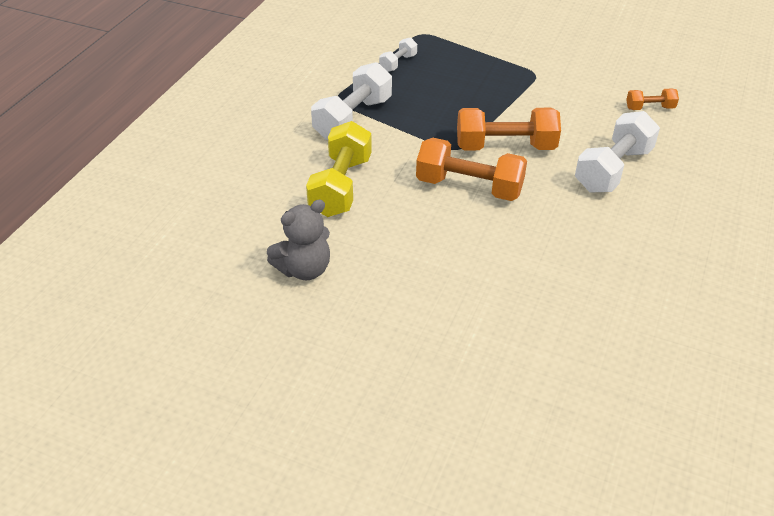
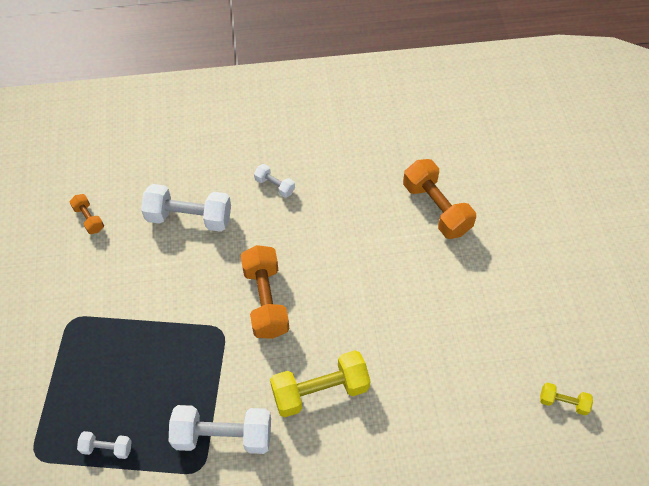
camera: 120 degrees left, 15 degrees up
grey teddy bear [267,200,330,280] -> none
orange dumbbell [457,108,561,150] -> orange dumbbell moved to [403,159,476,239]
none -> white dumbbell [254,164,295,198]
none -> yellow dumbbell [540,383,593,415]

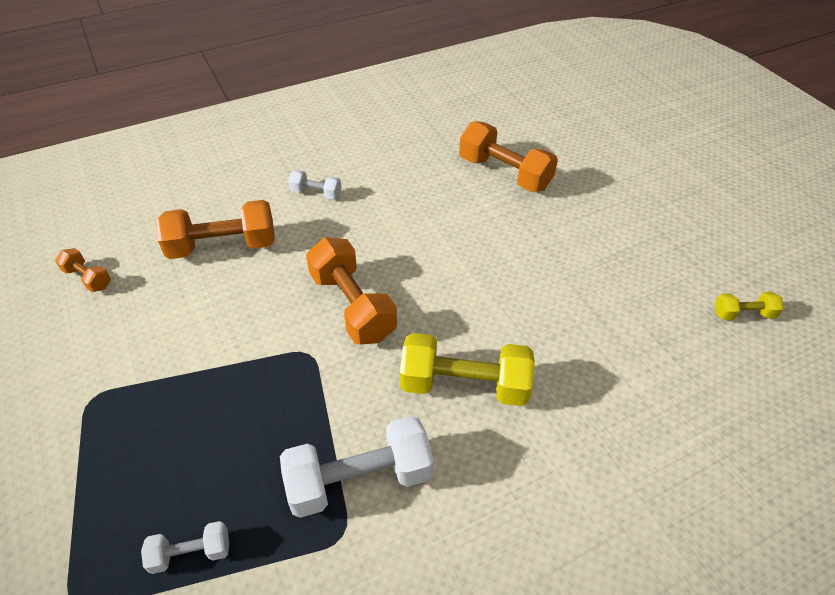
camera: 20 degrees left, 10 degrees down
white dumbbell [141,184,231,232] -> orange dumbbell [156,200,275,259]
yellow dumbbell [270,350,371,417] -> yellow dumbbell turned 45 degrees clockwise [400,333,535,406]

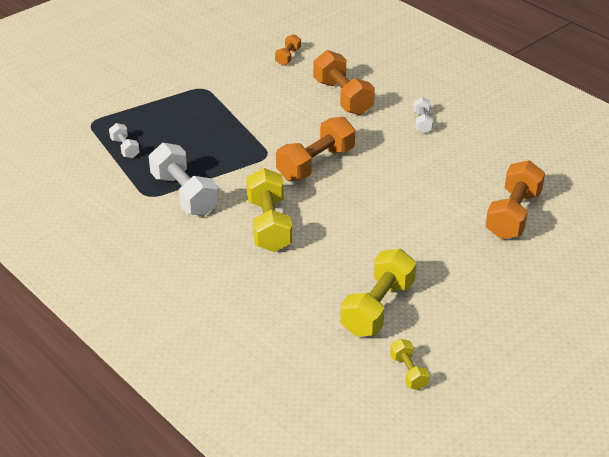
camera: 75 degrees right, 10 degrees down
none -> yellow dumbbell [340,249,417,337]

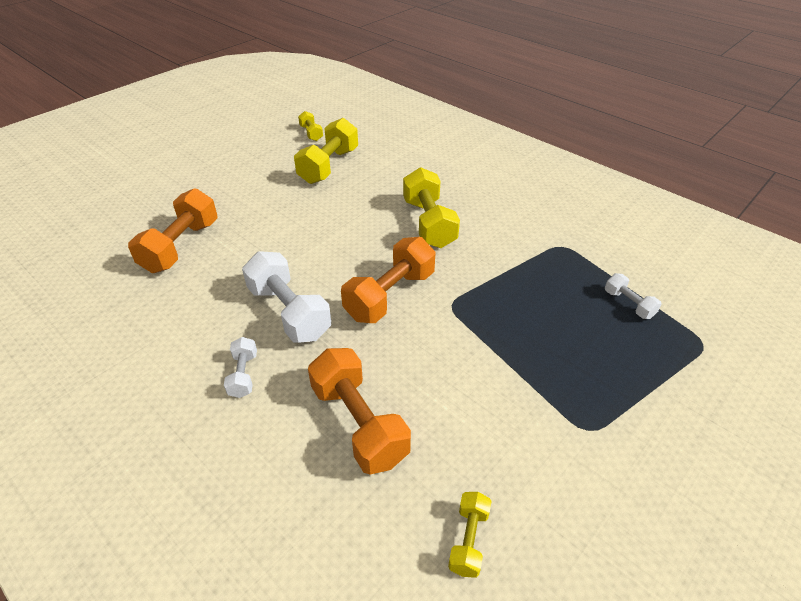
camera: 175 degrees right, 5 degrees up
white dumbbell [149,143,219,216] -> white dumbbell moved to [242,251,331,343]
orange dumbbell [275,34,301,66] -> yellow dumbbell [448,492,492,578]

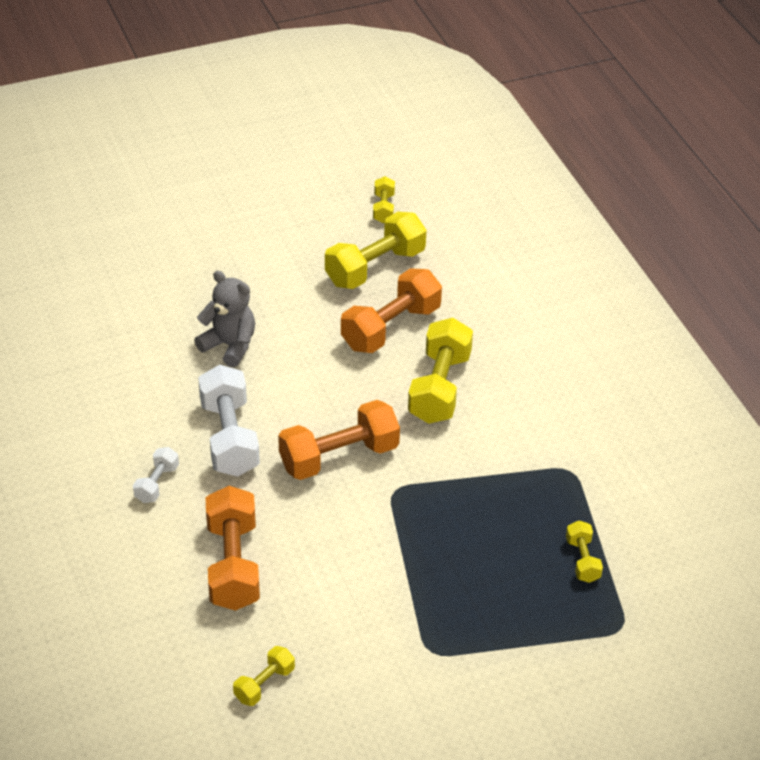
camera: 25 degrees right, 0 degrees up
orange dumbbell [128,188,218,273] -> orange dumbbell moved to [341,268,442,353]
white dumbbell [605,273,662,319] -> yellow dumbbell [566,521,603,583]
none -> grey teddy bear [194,271,255,367]

